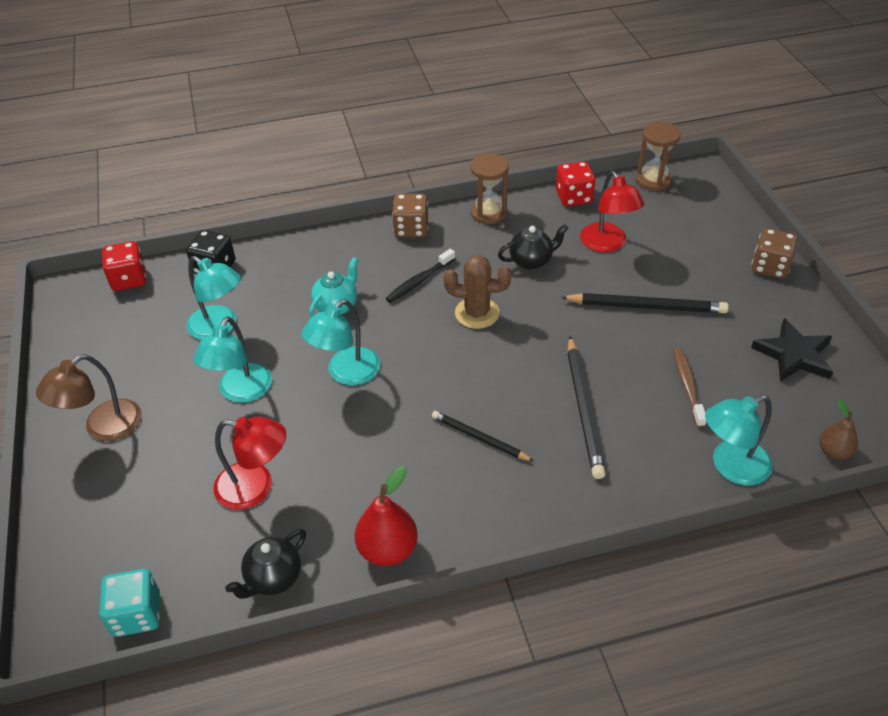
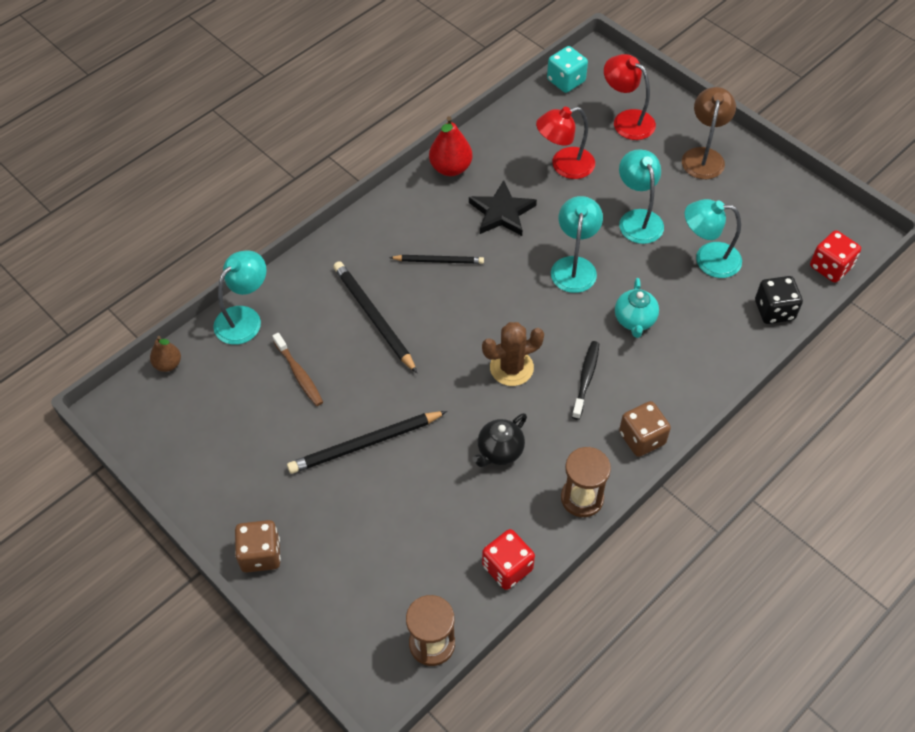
camera: 150 degrees right, 10 degrees up
black teapot [225,529,306,599] -> none
red lamp [580,171,644,252] -> red lamp moved to [604,54,656,140]
black star [751,318,833,382] -> black star moved to [469,180,537,236]

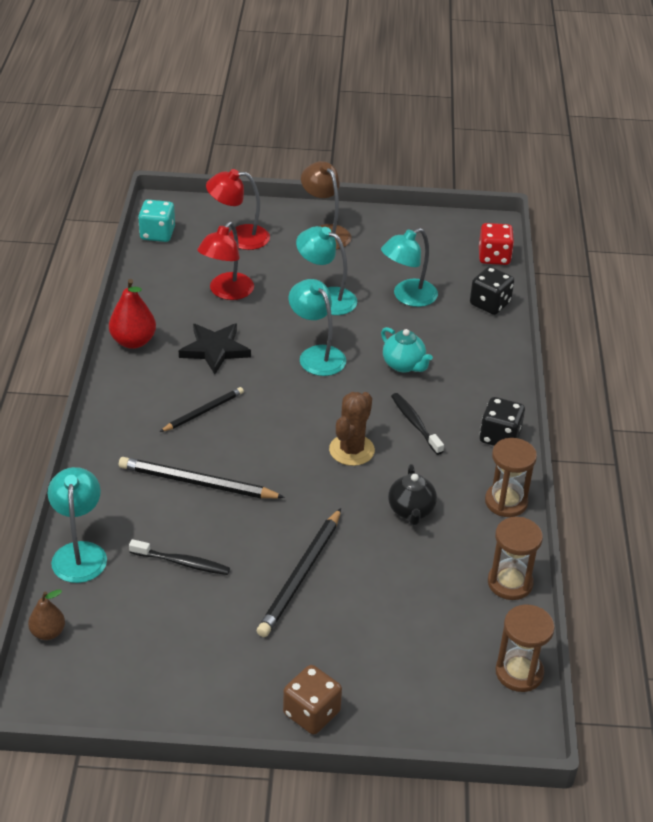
camera: 45 degrees left, 15 degrees down
brown toothbrush [273,333,323,406] -> black toothbrush [129,539,230,575]
red dice [482,529,535,590] -> brown hourglass [488,517,543,600]
brown dice [619,401,671,457] -> black dice [480,397,525,446]

